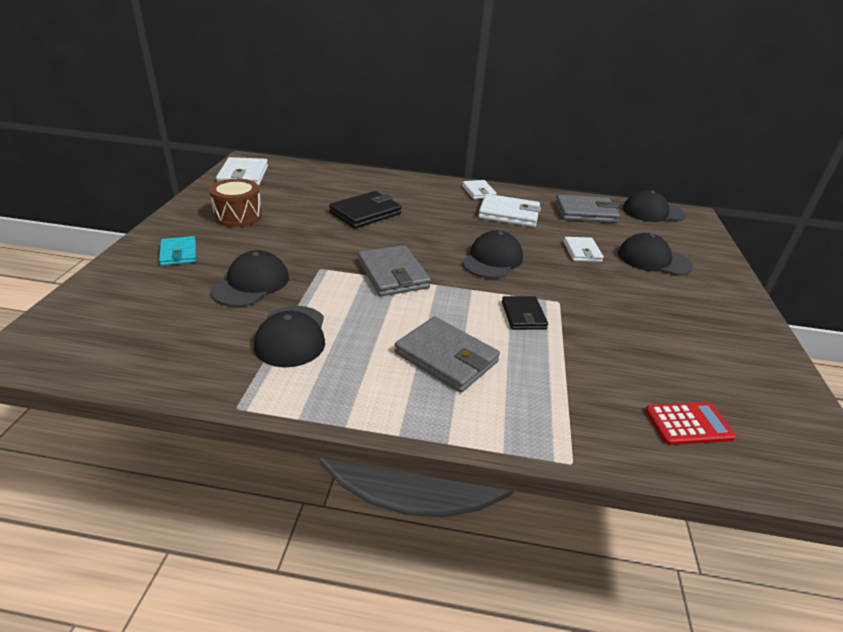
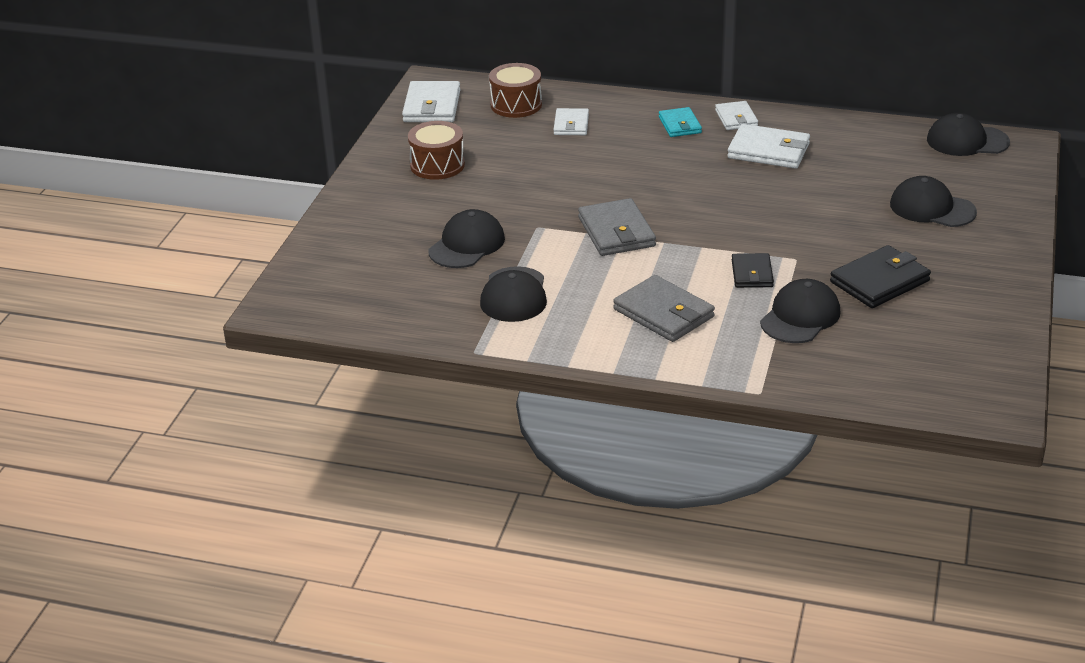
camera: 10 degrees right, 0 degrees up
turquoise wallet [159,236,196,266] -> turquoise wallet moved to [659,107,702,137]
black wallet [329,191,402,228] -> black wallet moved to [830,245,931,308]
black cap [462,230,523,278] -> black cap moved to [760,279,840,343]
grey wallet [555,195,620,223] -> none
white wallet [564,237,604,262] -> white wallet moved to [554,108,589,135]
red calculator [645,402,736,445] -> none
none -> brown drum [489,63,542,118]

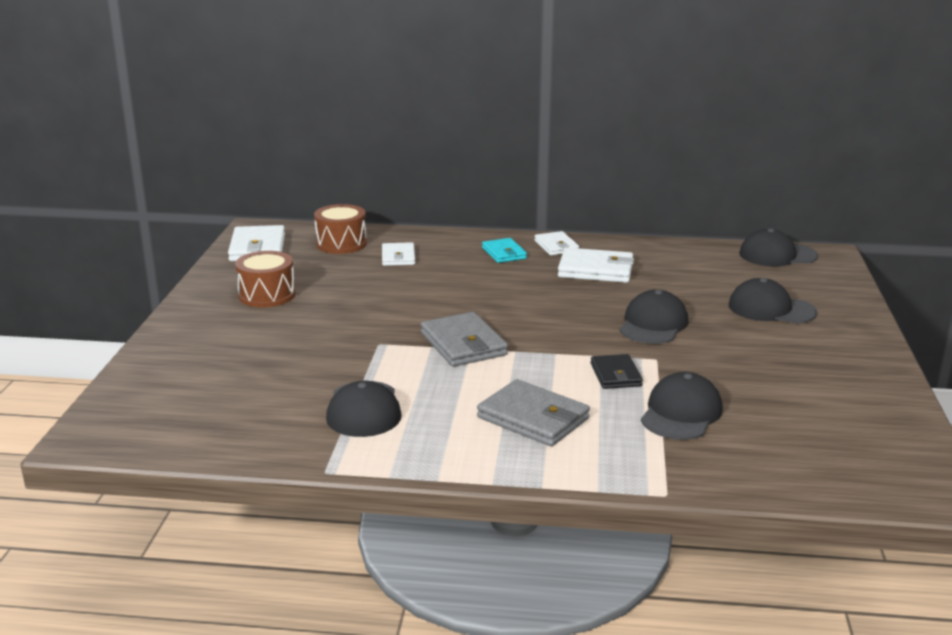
camera: 10 degrees left, 10 degrees down
black cap [428,209,505,268] -> black cap moved to [619,290,689,344]
black wallet [830,245,931,308] -> none

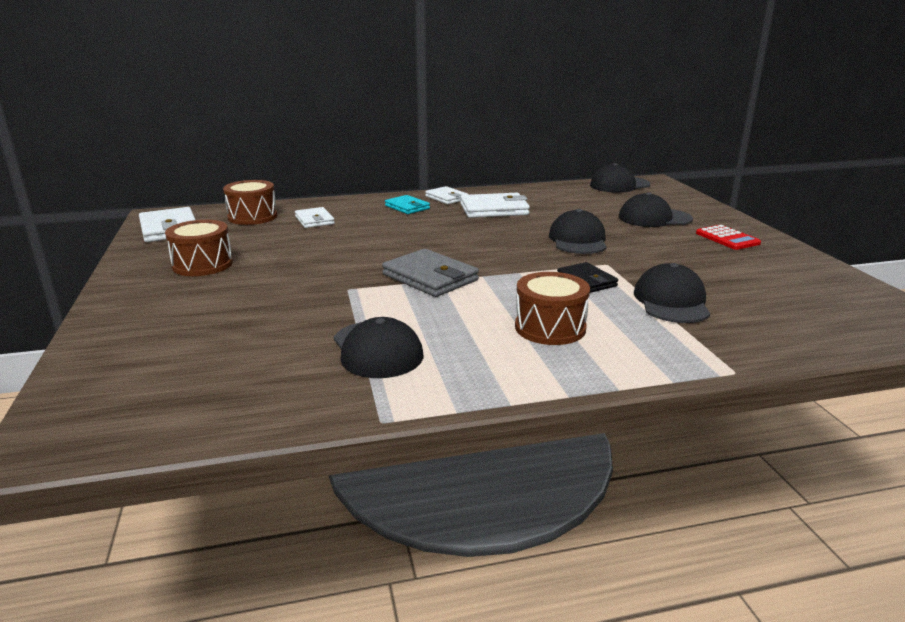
camera: 20 degrees left, 0 degrees up
grey wallet [477,379,590,446] -> brown drum [515,272,590,345]
none -> red calculator [696,225,761,250]

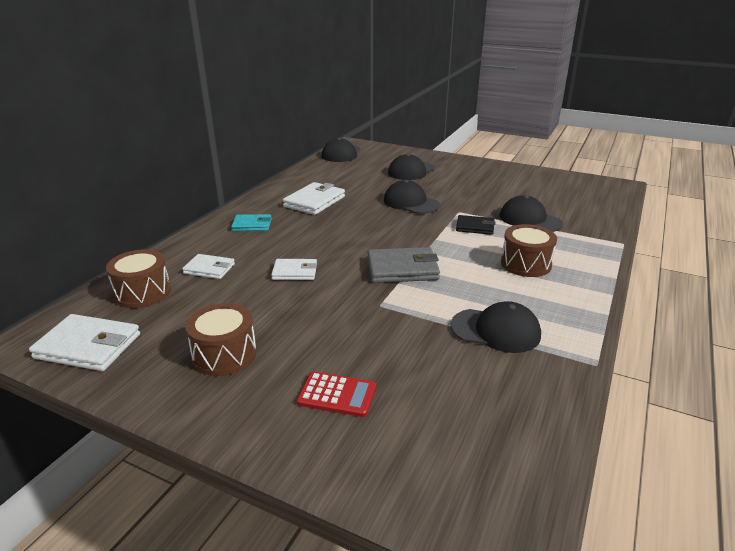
camera: 50 degrees left, 5 degrees up
white wallet [425,186,469,204] -> white wallet moved to [271,259,317,280]
red calculator [696,225,761,250] -> red calculator moved to [297,372,376,417]

